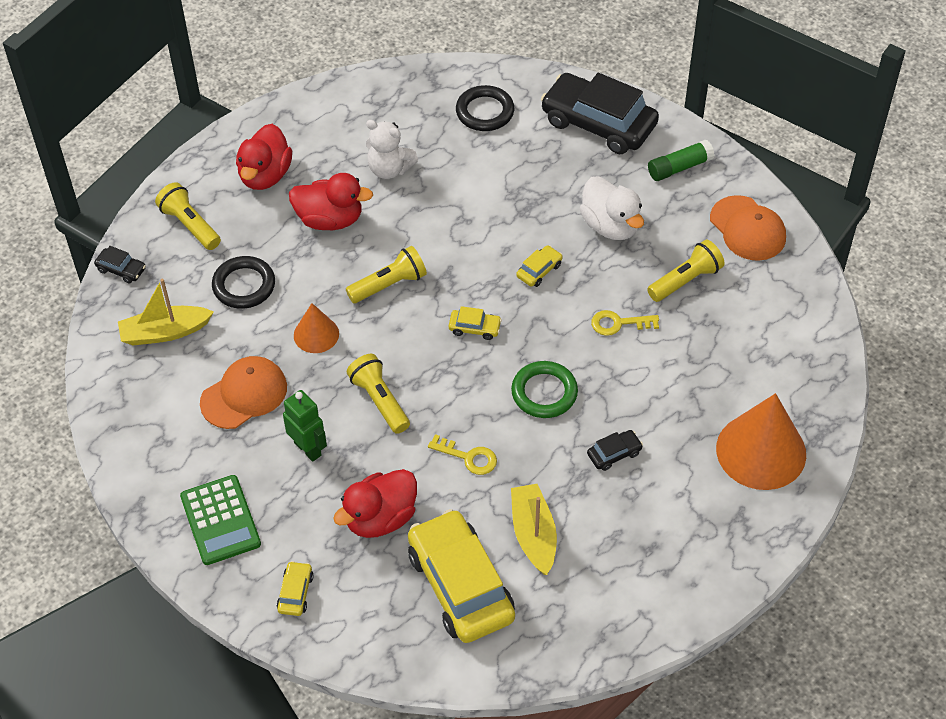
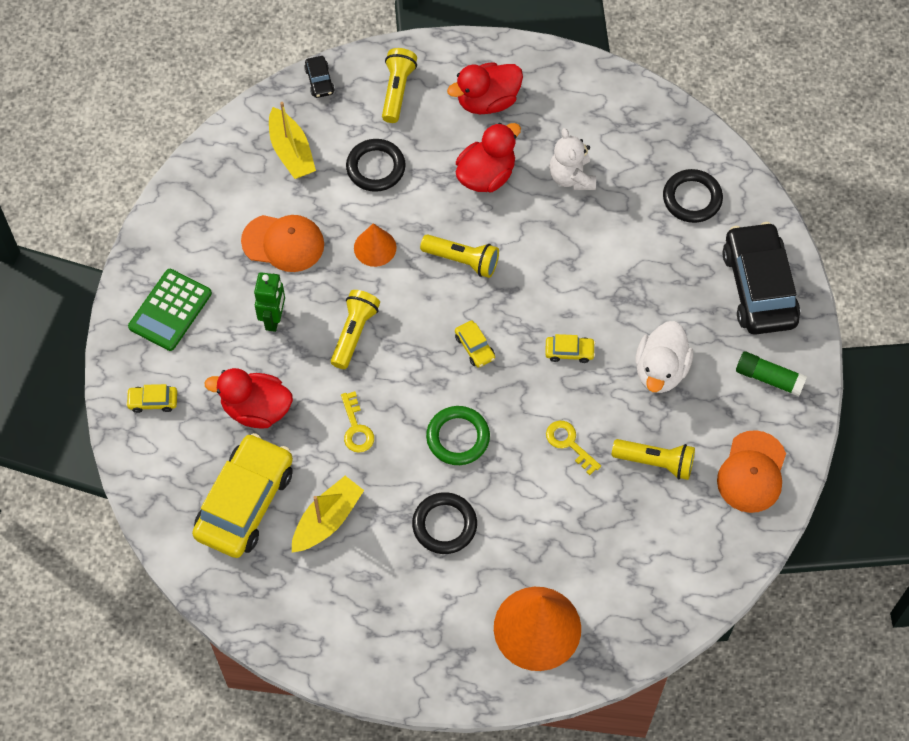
camera: 50 degrees right, 10 degrees up
yellow boat [118,279,214,345] -> yellow boat turned 150 degrees counterclockwise [269,102,316,179]
yellow car [277,561,314,616] -> yellow car turned 150 degrees counterclockwise [126,384,177,413]
red duck [289,173,373,230] -> red duck turned 105 degrees counterclockwise [456,123,521,192]
black car [587,430,643,471] -> black ring [412,492,477,554]

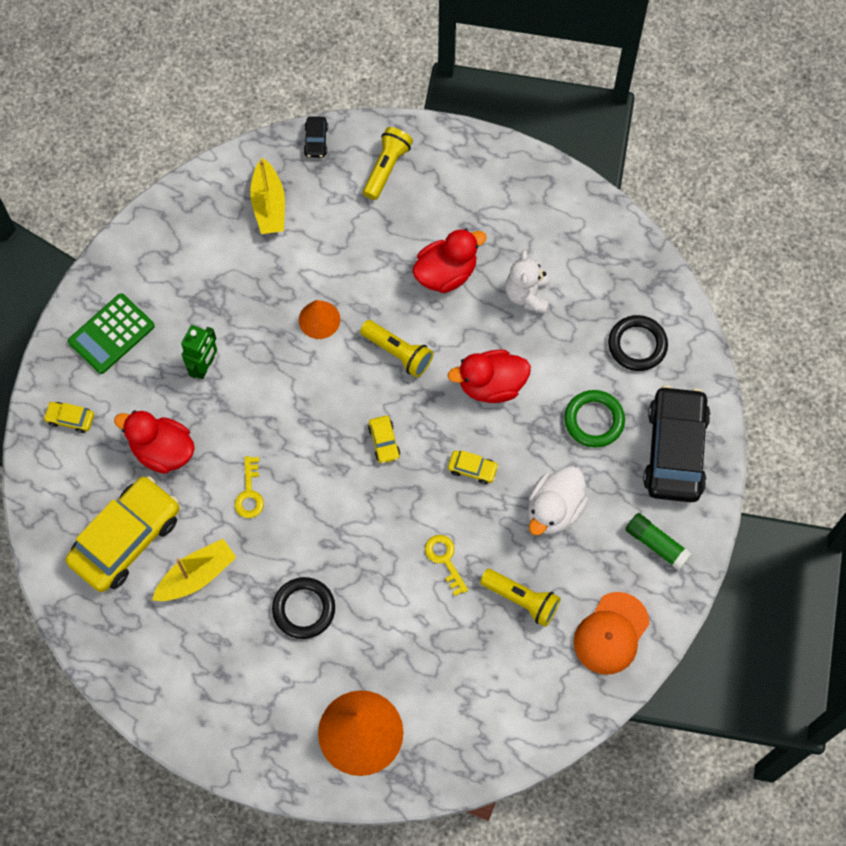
camera: 15 degrees right, 5 degrees up
orange cap [241,215,324,272] -> none
yellow flashlight [331,290,380,369] -> none
black ring [346,139,406,192] -> none
green ring [426,406,490,465] -> green ring moved to [564,390,625,448]
red duck [447,62,523,114] -> red duck moved to [448,349,531,403]

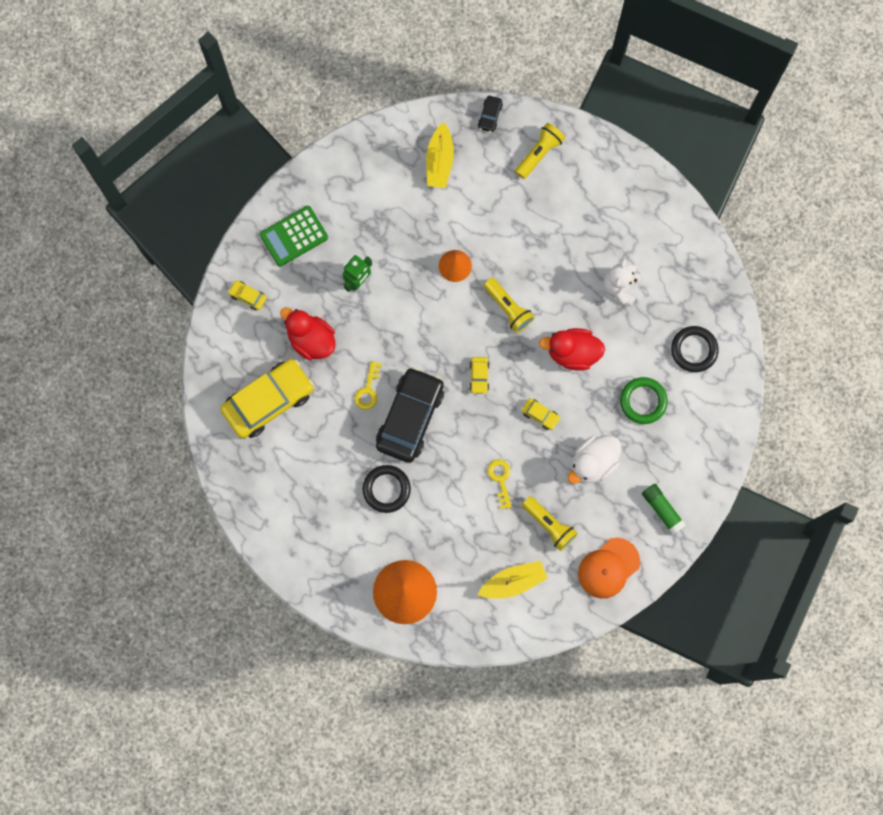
camera: 15 degrees right, 10 degrees up
yellow boat [152,539,237,601] -> yellow boat moved to [478,561,548,599]
red duck [412,229,487,293] -> none
black car [643,385,711,502] -> black car moved to [376,367,444,463]

